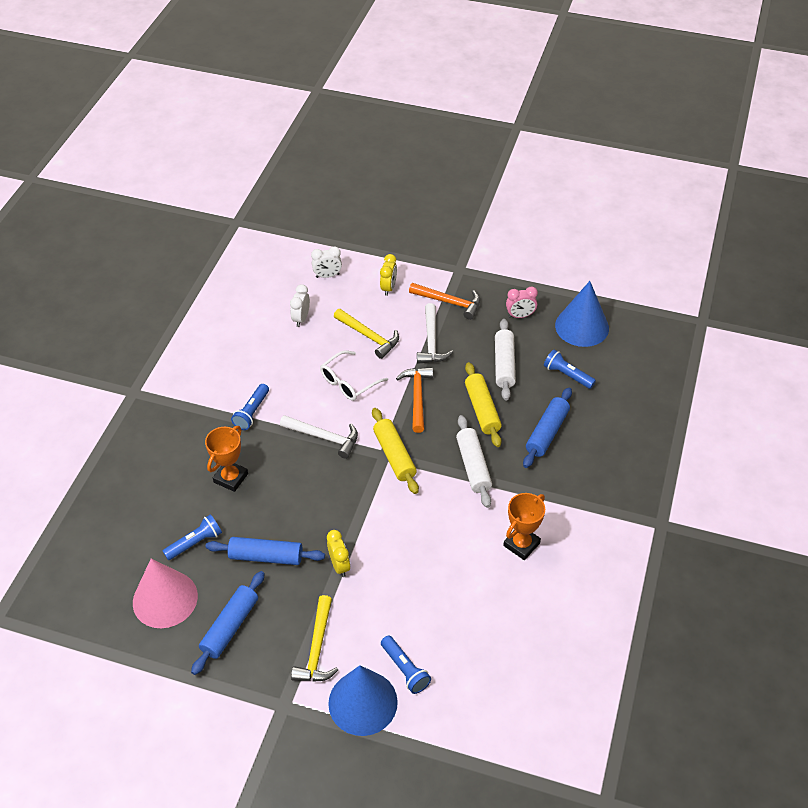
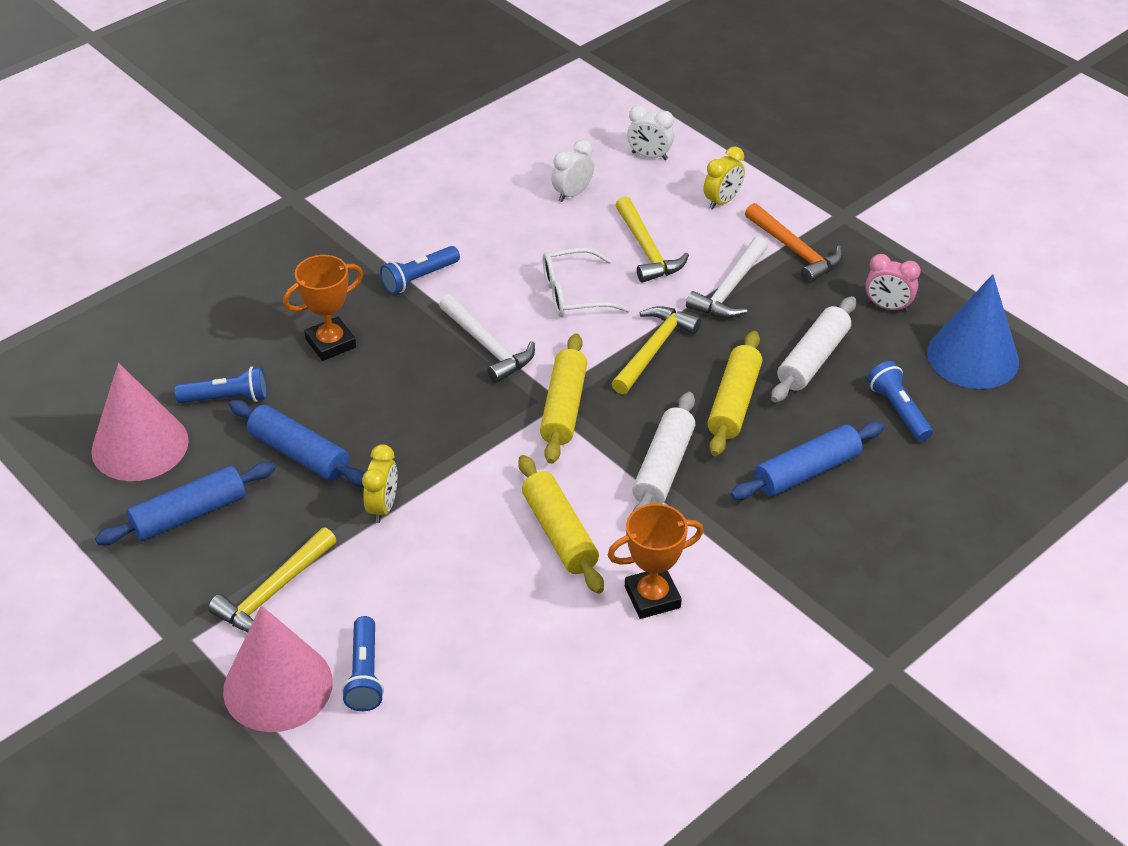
camera: 30 degrees right, 5 degrees down
blue cone [328,665,398,736] -> pink cone [223,605,333,732]
orange hammer [396,367,433,433] -> yellow hammer [612,306,701,394]
none -> yellow rolling pin [518,455,604,594]

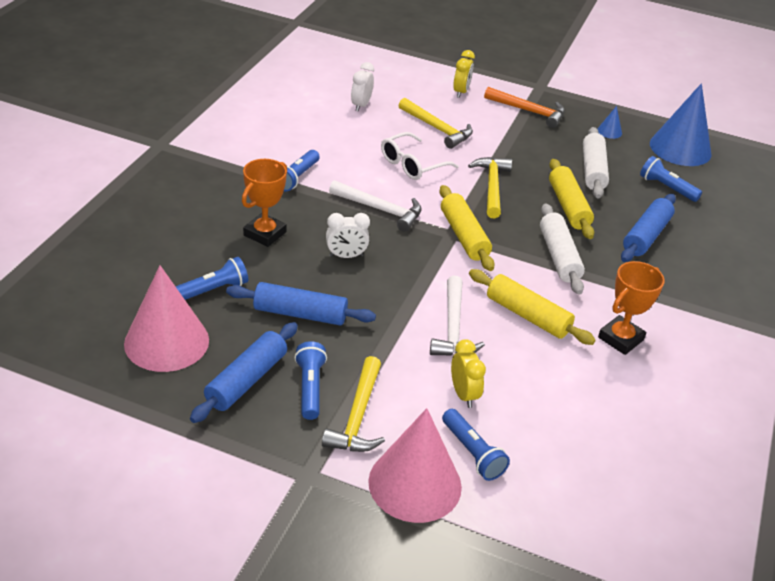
camera: 30 degrees left, 5 degrees down
yellow clock [362,444,397,523] -> yellow clock moved to [451,339,486,408]
white clock [627,105,674,160] -> white clock moved to [326,213,370,258]
white hammer [686,237,768,318] -> white hammer moved to [430,275,485,355]
pink clock [865,254,921,312] -> blue cone [598,106,622,139]
none -> blue flashlight [294,341,327,420]

